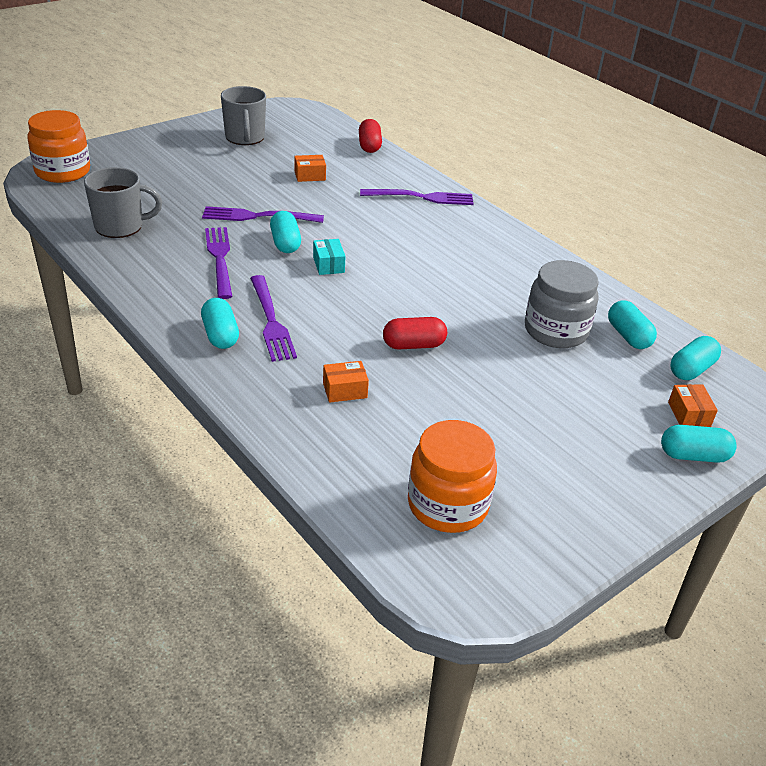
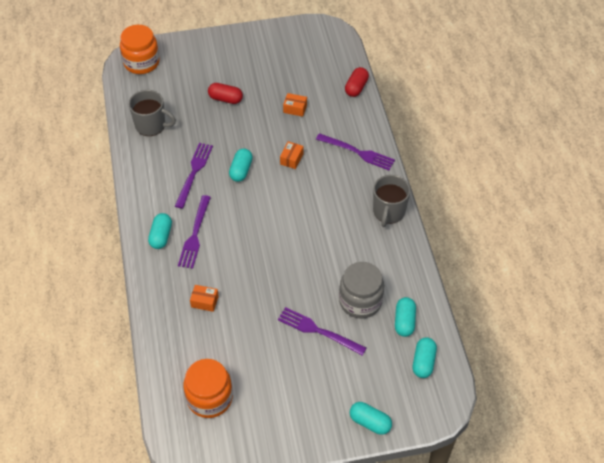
camera: 30 degrees right, 15 degrees up
purple fork [202,206,324,223] -> purple fork moved to [278,307,366,356]
grey mug [221,86,266,145] -> grey mug moved to [373,175,411,227]
turquoise box [313,239,346,275] -> none
red capsule [383,317,447,349] -> red capsule moved to [208,83,243,104]
orange box [668,384,718,427] -> orange box moved to [280,141,303,169]
turquoise capsule [670,336,721,380] -> turquoise capsule turned 60 degrees counterclockwise [413,337,437,378]

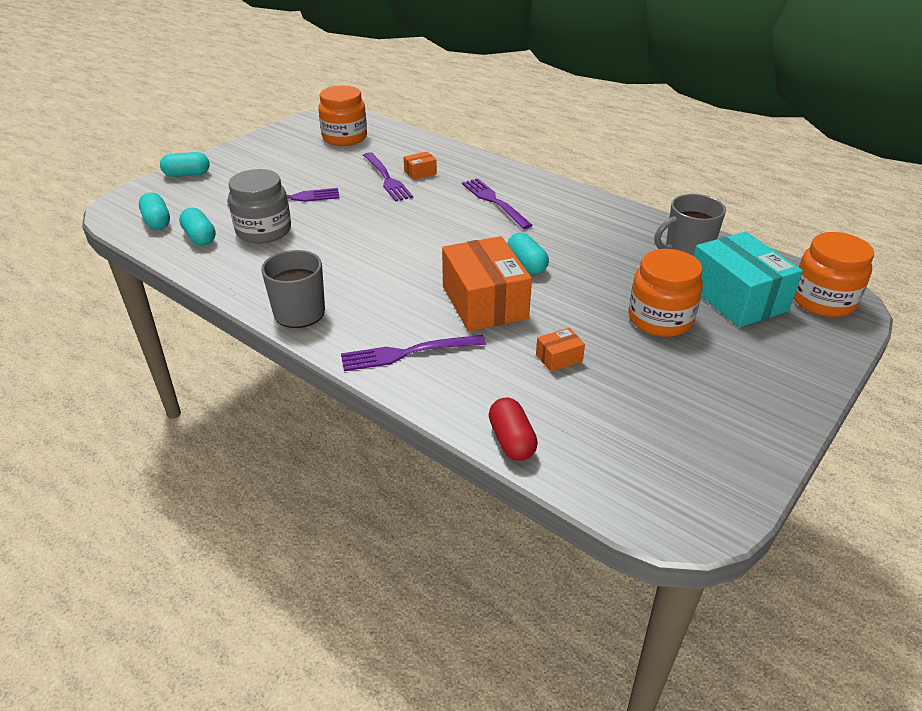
camera: 140 degrees right, 15 degrees down
turquoise capsule [148,213,172,249] -> none
purple fork [175,143,213,209] -> purple fork moved to [363,152,413,202]
red capsule [208,83,243,104] -> orange jar [628,249,703,337]
orange box [280,141,303,169] -> orange box [442,236,532,331], size x2.35
none -> turquoise box [694,232,803,327]

